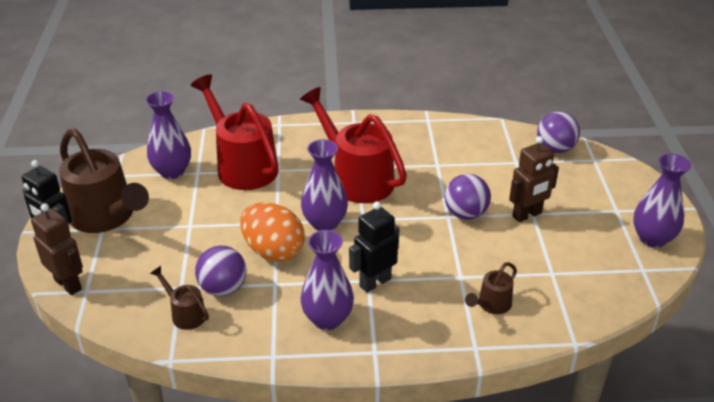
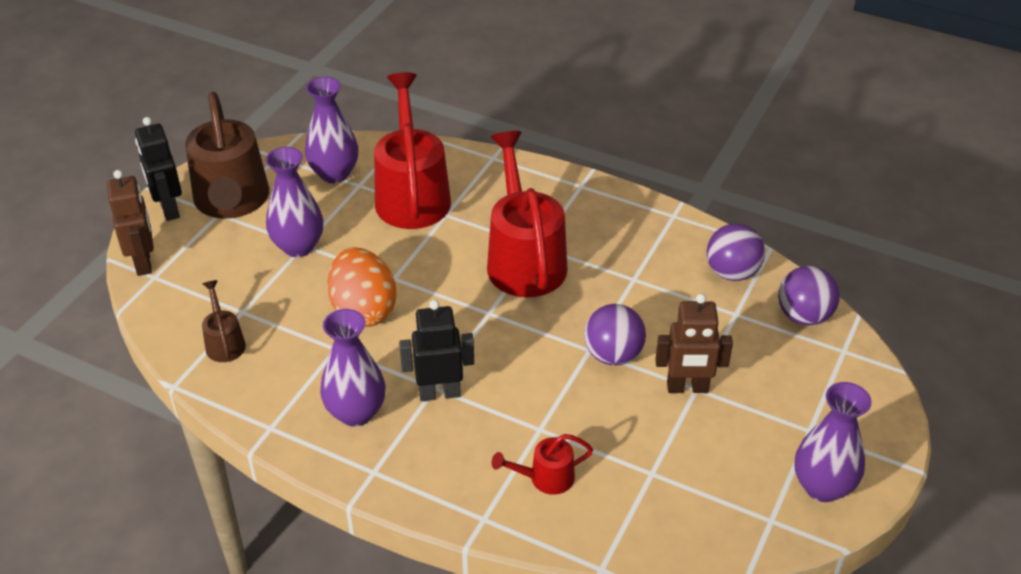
camera: 30 degrees right, 5 degrees up
purple ball [195,246,247,296] -> purple ball moved to [707,223,765,281]
purple vase [301,139,348,231] -> purple vase moved to [266,147,323,257]
brown watering can [465,262,517,314] -> red watering can [491,434,593,495]

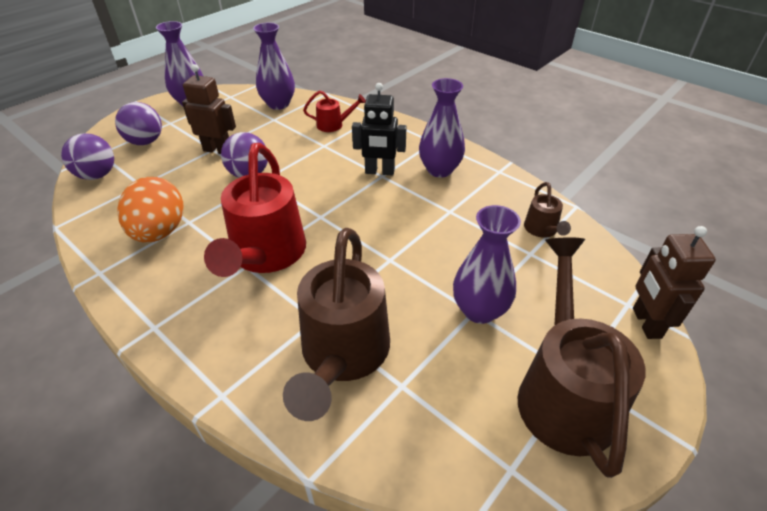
camera: 165 degrees left, 0 degrees up
black robot [135,117,182,221] -> none
purple vase [305,77,358,183] -> purple vase moved to [253,23,295,110]
orange egg [327,247,397,327] -> orange egg moved to [117,177,183,243]
red watering can [374,72,451,229] -> brown watering can [283,228,390,421]
purple ball [707,223,765,281] -> purple ball moved to [115,102,162,145]

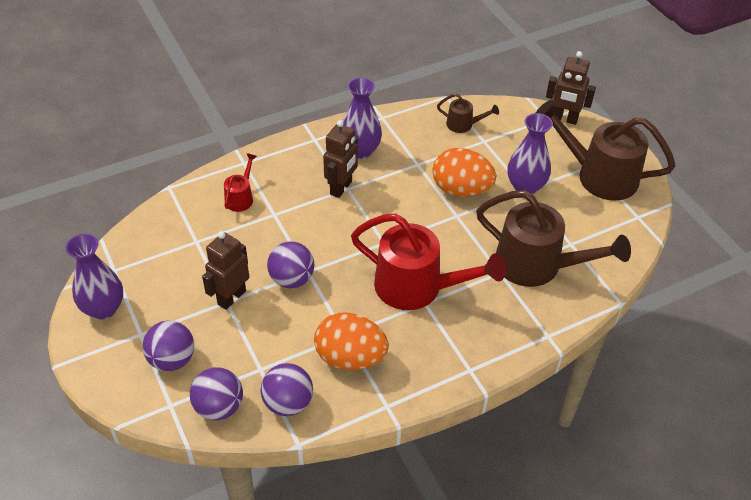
camera: 70 degrees left, 5 degrees up
purple vase [253,23,295,110] -> none
black robot [352,83,407,176] -> brown robot [323,120,358,198]
none -> purple ball [261,363,313,416]
none -> orange egg [432,148,496,197]

